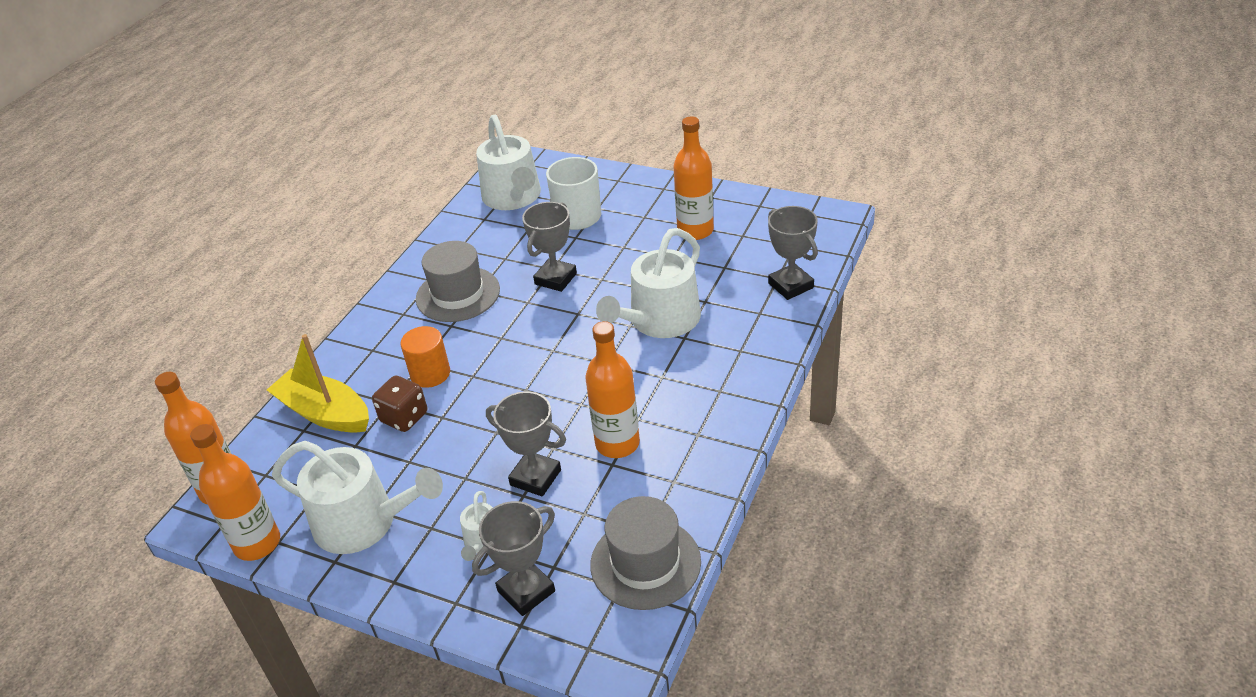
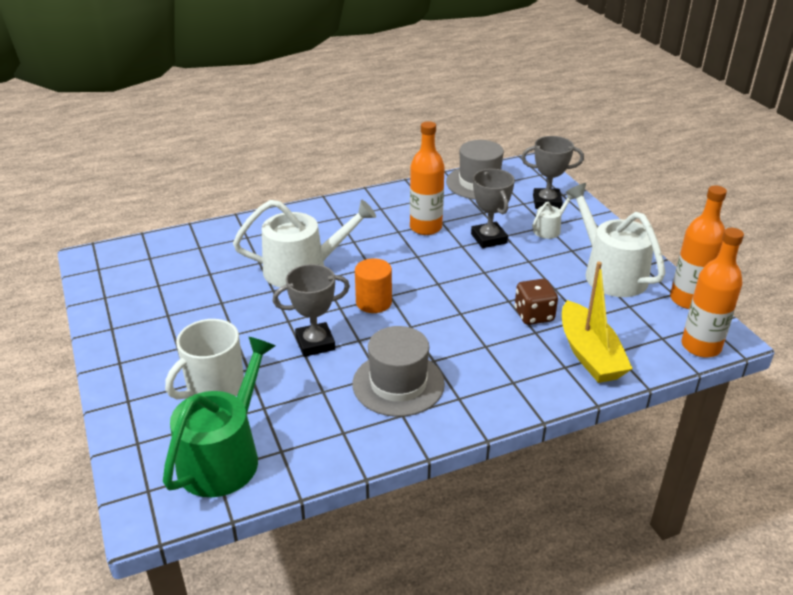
camera: 140 degrees left, 5 degrees down
orange cylinder [400,326,450,388] -> orange cylinder moved to [355,258,392,313]
white watering can [476,115,541,210] -> green watering can [163,337,275,497]
orange bottle [674,116,714,240] -> none
grey trophy [768,206,818,300] -> none

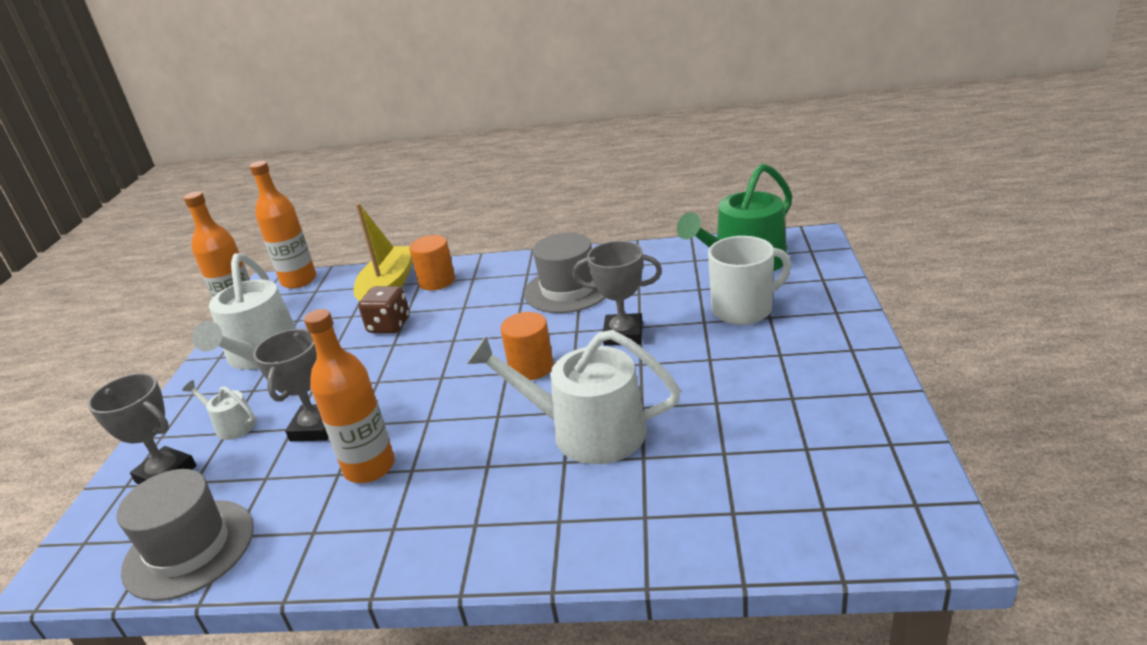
camera: 150 degrees left, 5 degrees down
white watering can [532,194,574,239] -> white watering can turned 45 degrees clockwise [182,380,256,440]
none -> orange cylinder [409,235,455,290]

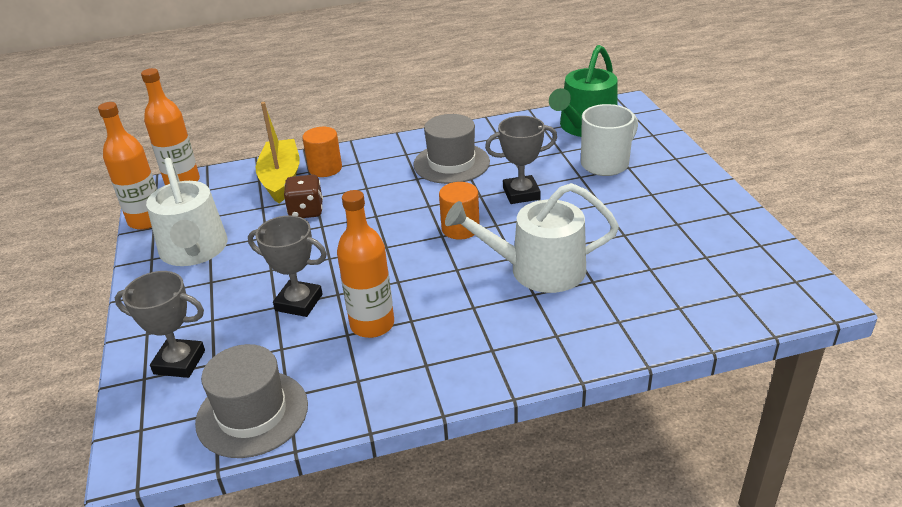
camera: 20 degrees left, 5 degrees up
white watering can [182,380,256,440] -> none
grey trophy [253,329,329,441] -> grey trophy turned 60 degrees counterclockwise [248,215,327,317]

